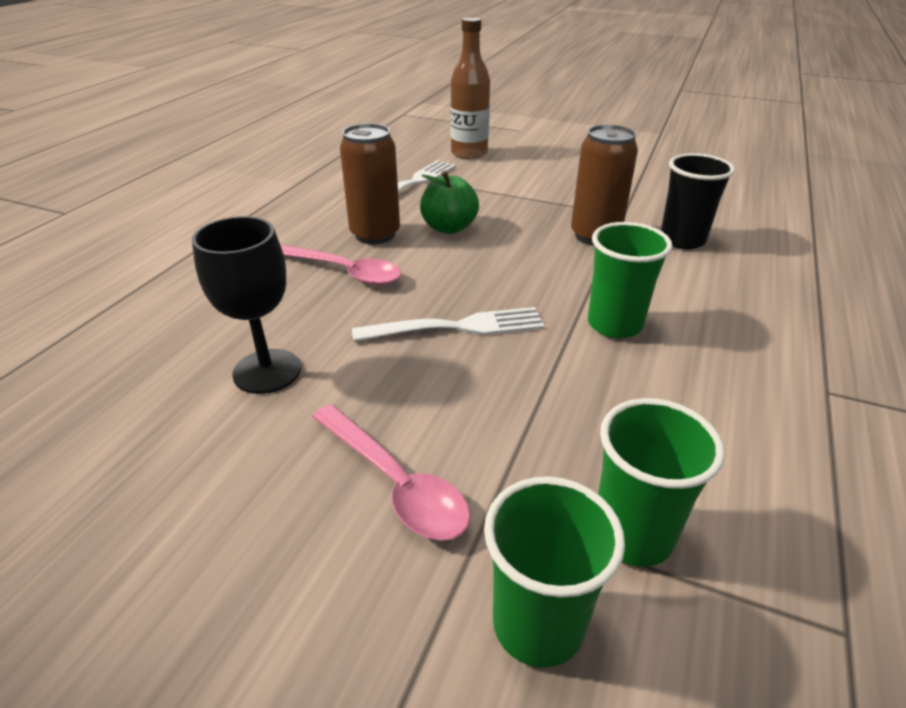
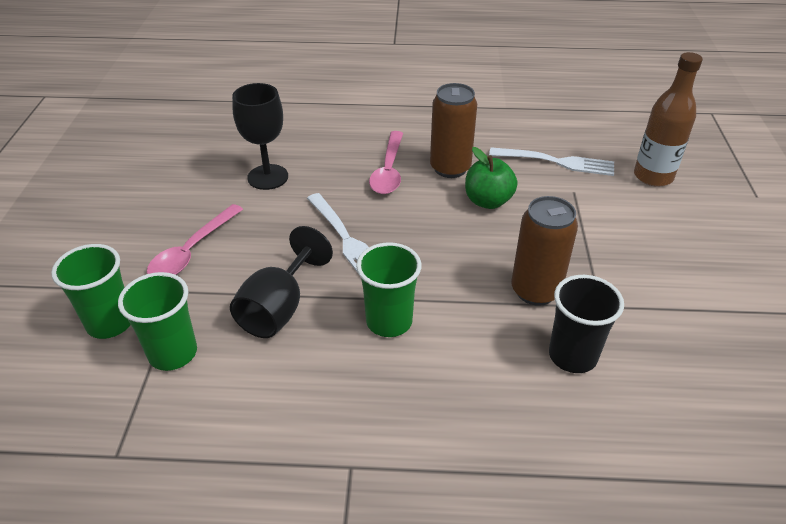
camera: 70 degrees right, 5 degrees up
none -> black goblet [230,226,333,338]

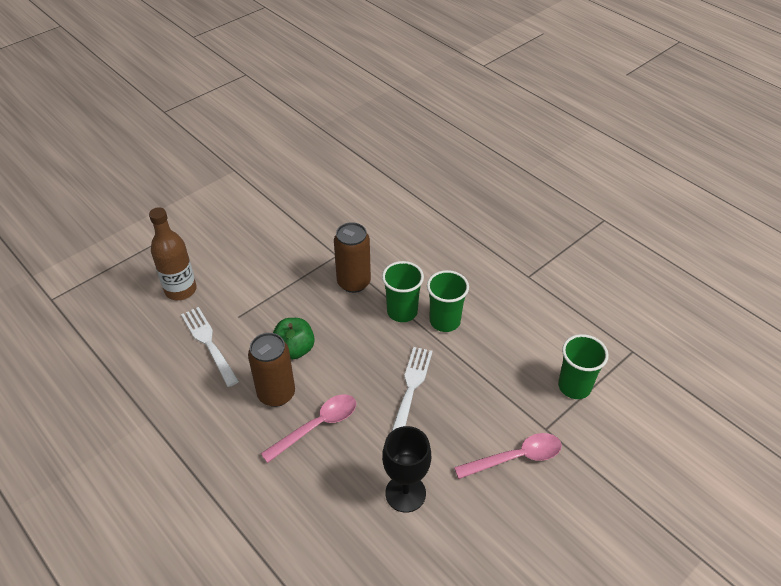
camera: 135 degrees left, 5 degrees up
green cup [51,244,131,339] -> green cup moved to [382,261,424,322]
black goblet [230,226,333,338] -> none
black cup [549,275,624,373] -> none

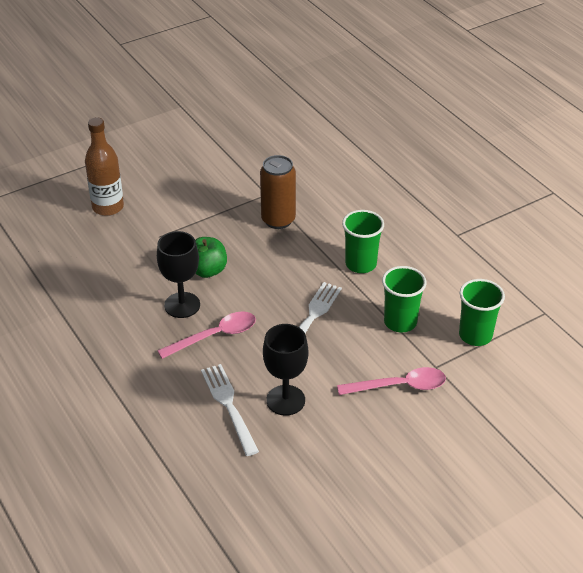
camera: 10 degrees right, 5 degrees down
white fork [181,307,239,387] -> white fork moved to [201,364,259,456]
brown can [248,333,295,407] -> black goblet [157,231,200,318]
green cup [382,261,424,322] -> green cup moved to [382,266,427,332]

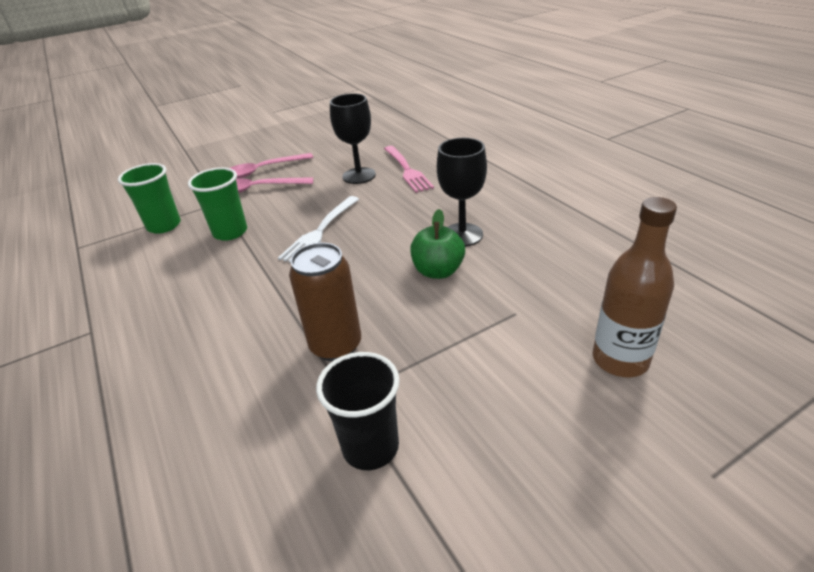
camera: 175 degrees left, 5 degrees down
pink spoon [157,311,256,359] -> pink spoon moved to [230,153,313,179]
white fork [201,364,259,456] -> pink fork [384,146,434,193]
green cup [342,210,384,273] -> none
none -> black cup [316,352,400,470]

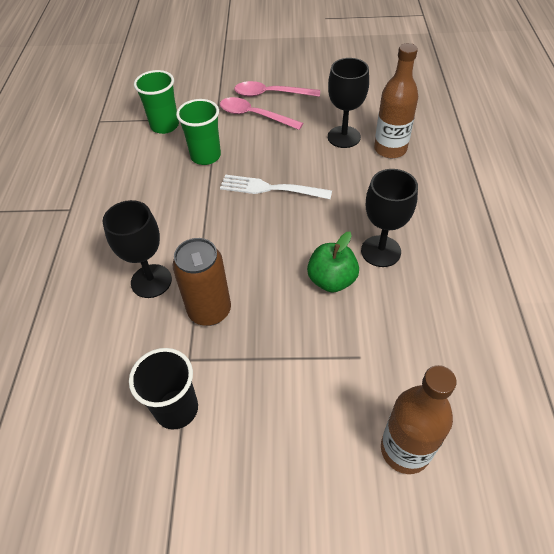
camera: 30 degrees right, 15 degrees up
white fork [278,196,359,263] -> white fork turned 45 degrees clockwise [220,175,332,199]
pink fork [384,146,434,193] -> brown bottle [374,43,418,158]
none -> black goblet [102,200,172,298]

